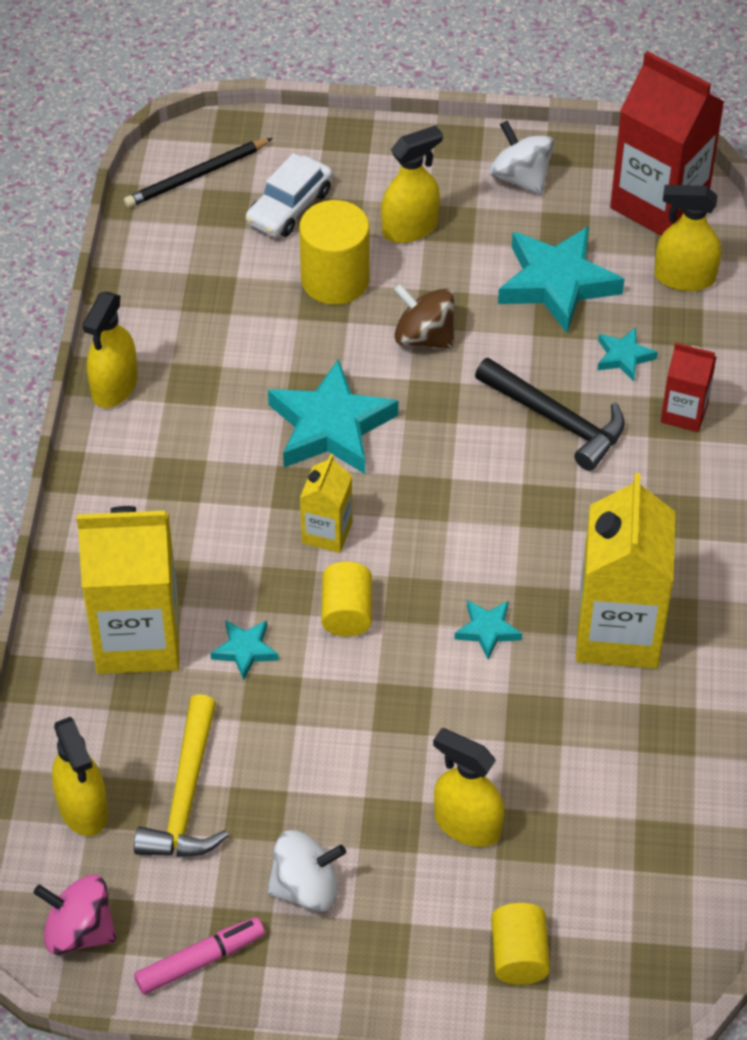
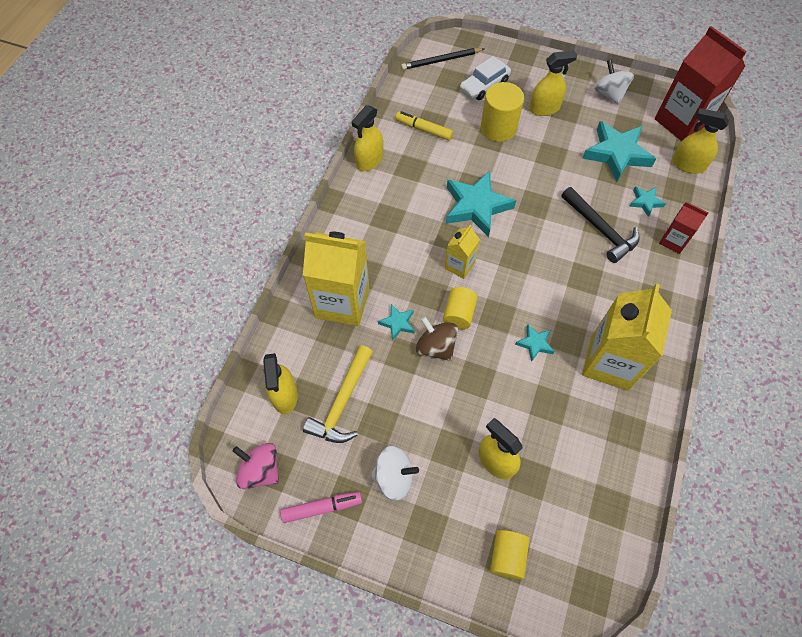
camera: 15 degrees right, 10 degrees up
brown spinning top [394,284,455,349] -> brown spinning top moved to [416,317,458,361]
none -> yellow marker [395,111,453,141]

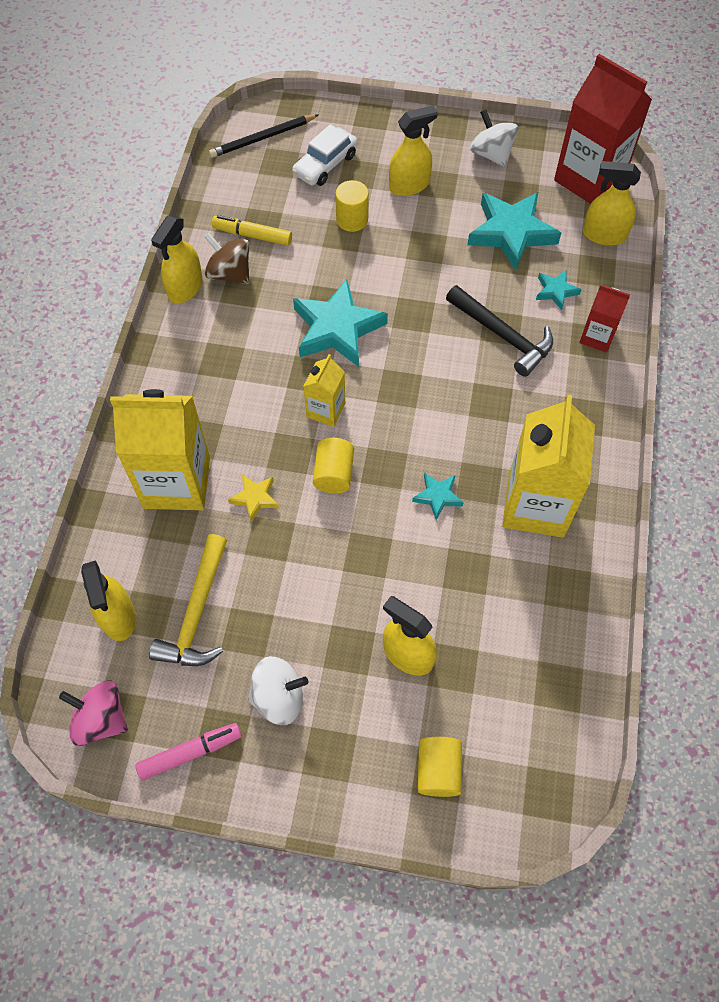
camera: 10 degrees left, 0 degrees up
turquoise star [378,304,415,341] -> yellow star [228,474,279,522]
brown spinning top [416,317,458,361] -> brown spinning top moved to [204,233,249,284]
yellow cylinder [481,82,524,142] -> yellow cylinder [335,180,369,232], size x0.65

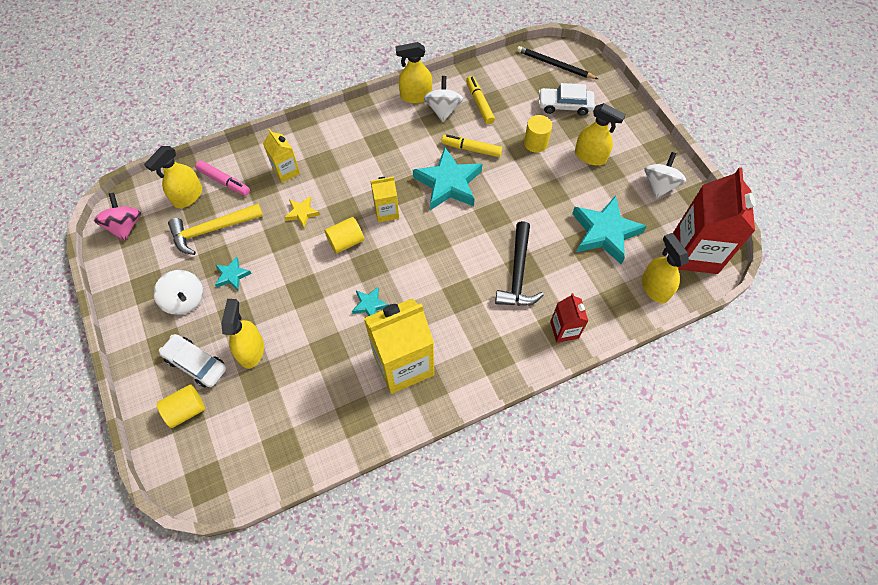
camera: 55 degrees right, 0 degrees up
yellow carton [110,389,210,510] -> yellow carton [263,129,300,183], size x0.51
pink marker [136,723,242,781] -> pink marker moved to [195,160,250,196]
brown spinning top [204,233,249,284] -> white spinning top [424,76,463,122]
turquoise star [536,269,582,310] -> turquoise star moved to [215,256,252,290]
none -> white car [159,334,226,388]
none -> yellow marker [441,135,502,157]

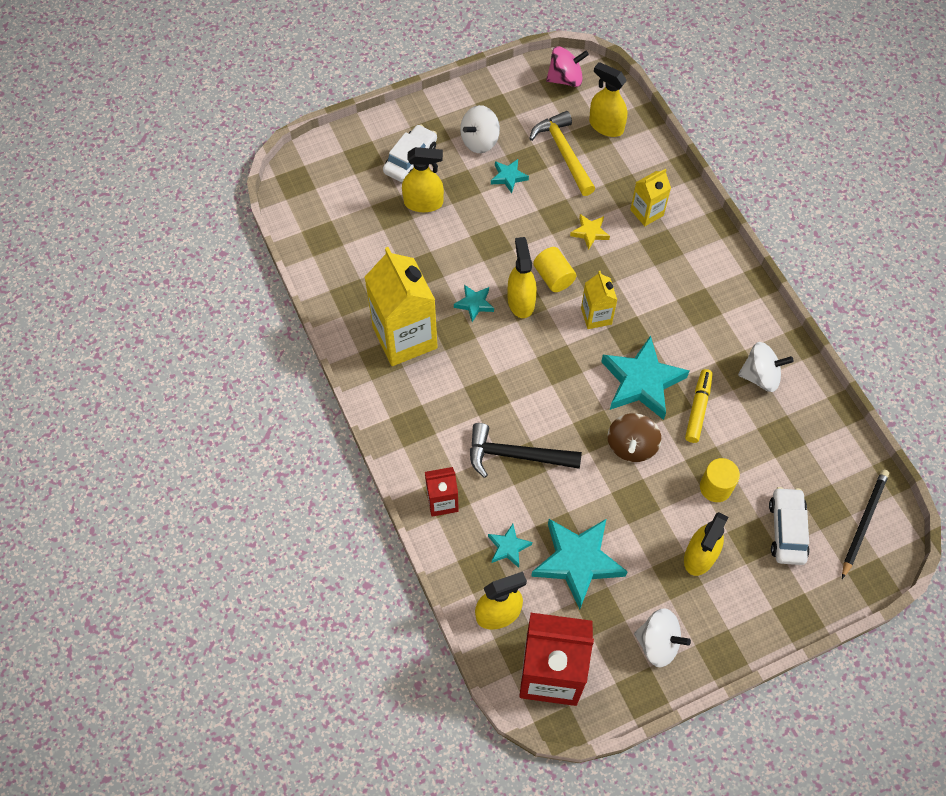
camera: 90 degrees right, 0 degrees up
yellow cylinder [157,384,205,428] -> none
pink marker [195,160,250,196] -> none
yellow spray bottle [395,42,432,103] -> yellow spray bottle moved to [508,237,537,318]
yellow marker [466,76,495,124] -> none
none -> turquoise star [488,524,532,568]
none -> brown spinning top [607,413,662,462]

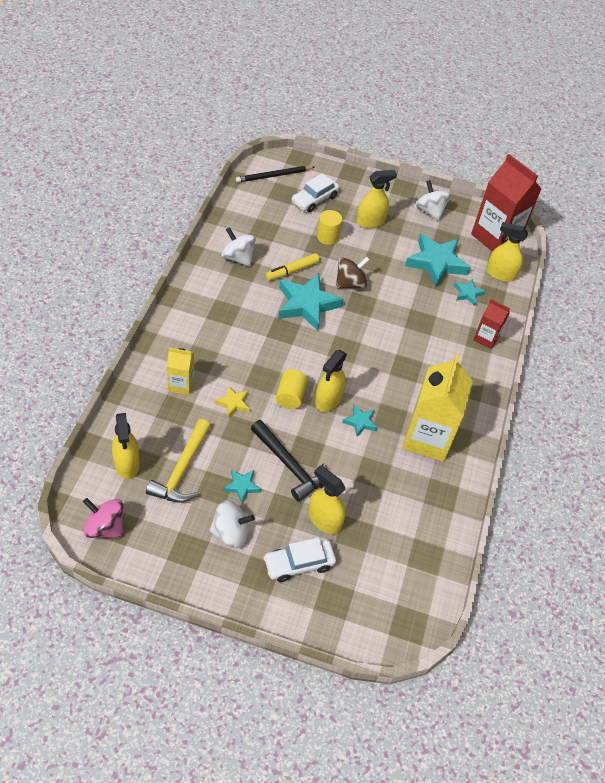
camera: 145 degrees left, 10 degrees down
black hammer [470,423,582,478] -> black hammer moved to [251,420,326,502]
yellow carton [581,271,617,329] -> none

